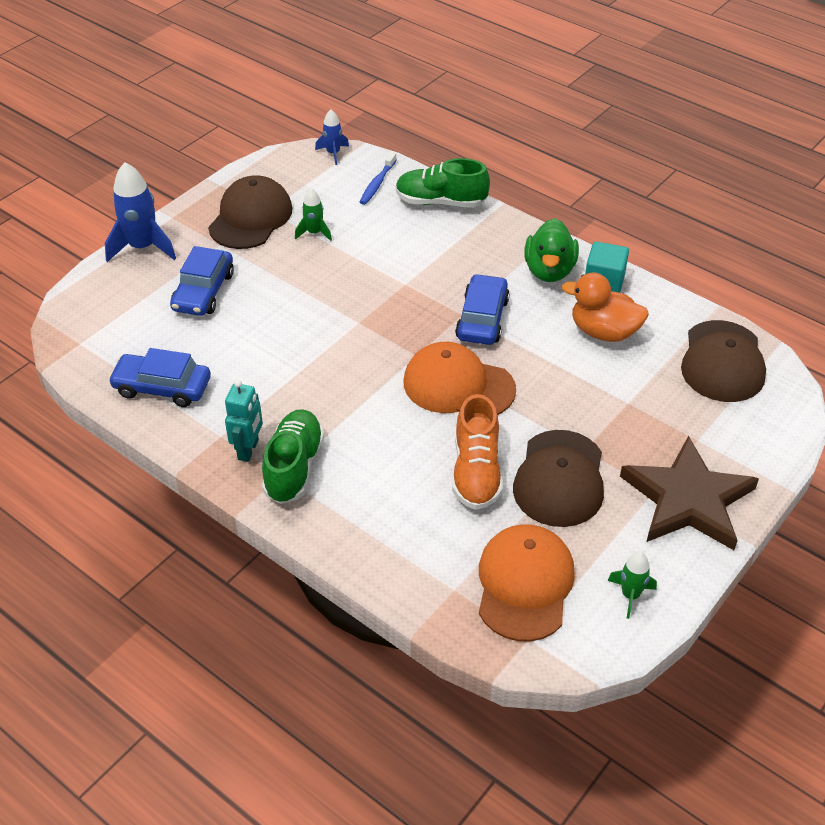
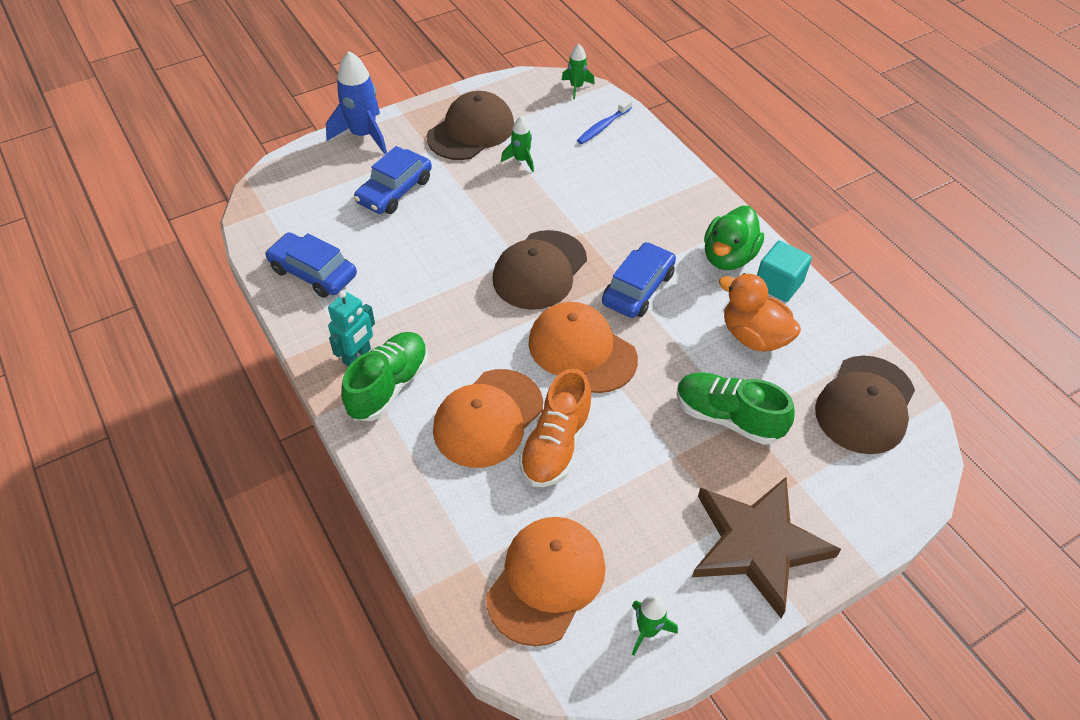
camera: 20 degrees right, 5 degrees up
blue rocket [315,110,349,165] -> green rocket [562,44,595,99]
green shoe [396,158,490,208] -> green shoe moved to [677,372,795,445]
brown cap [513,430,604,527] -> brown cap moved to [493,230,587,310]
none -> orange cap [433,369,543,468]

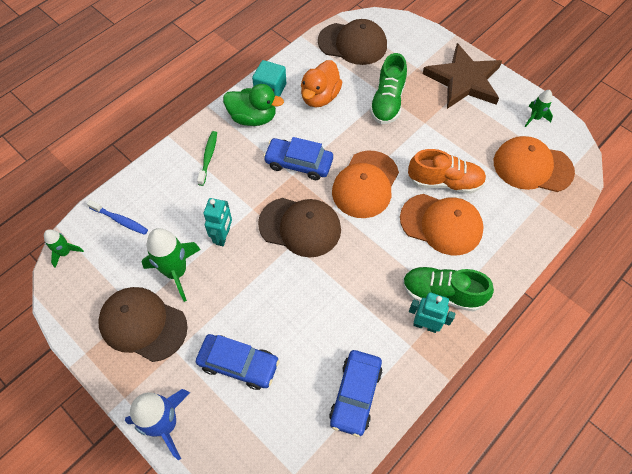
camera: 105 degrees left, 10 degrees up
green rocket [501,117,534,172] -> green rocket [142,228,201,302], size x1.83
none -> green toothbrush [197,131,217,186]
none -> turquoise robot [203,198,232,246]

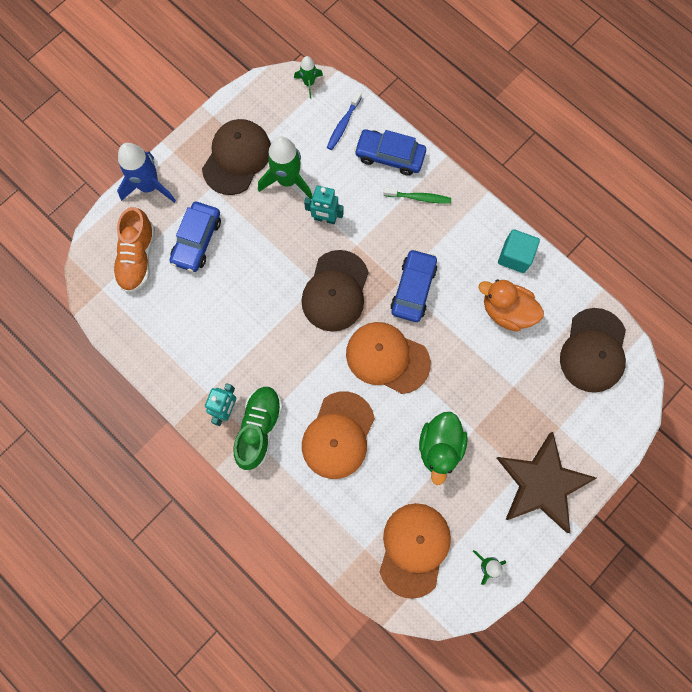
camera: 90 degrees right, 15 degrees up
green duck [223,84,284,126] -> green duck moved to [419,412,468,485]
blue car [329,350,382,437] -> blue car moved to [354,129,426,176]
green shoe [370,53,407,124] -> none
orange shoe [408,149,486,194] -> orange shoe moved to [113,207,155,293]

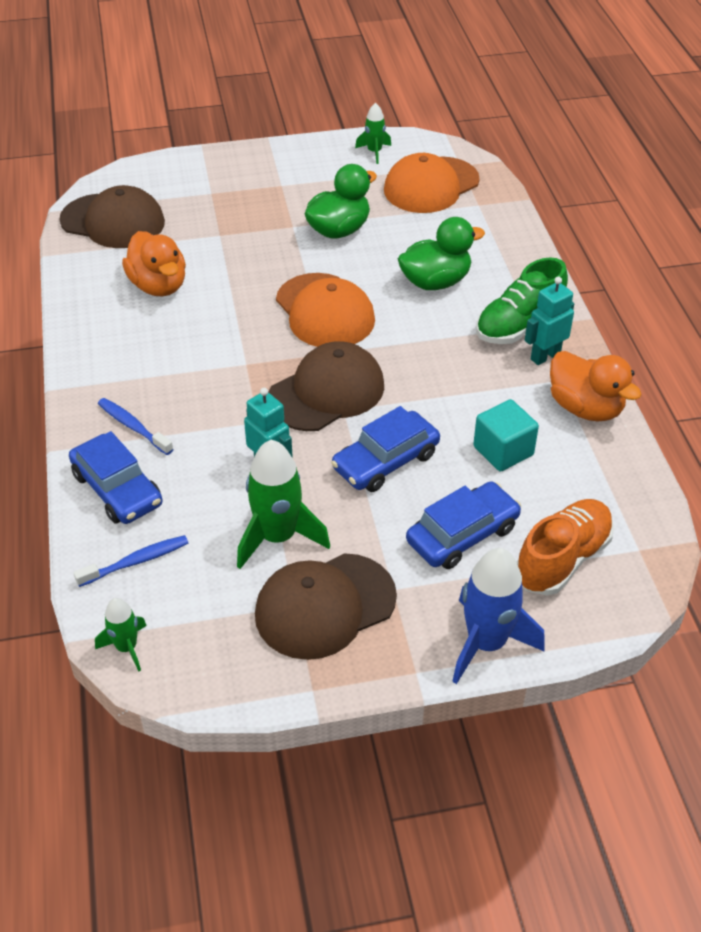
camera: 145 degrees left, 30 degrees down
orange cap [302,391,375,479] -> green duck [398,217,485,290]
green toothbrush [383,187,451,204] -> blue toothbrush [98,398,174,455]
blue car [391,249,437,322] -> blue car moved to [331,406,440,492]
brown star [497,432,596,533] -> none
turquoise cube [498,229,540,273] -> turquoise cube moved to [473,399,539,471]
brown cap [560,308,626,393] -> brown cap turned 60 degrees clockwise [59,185,165,248]
none -> orange duck [550,351,642,422]

